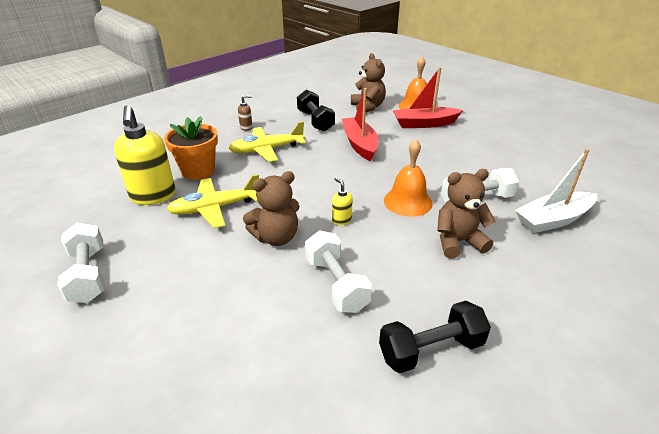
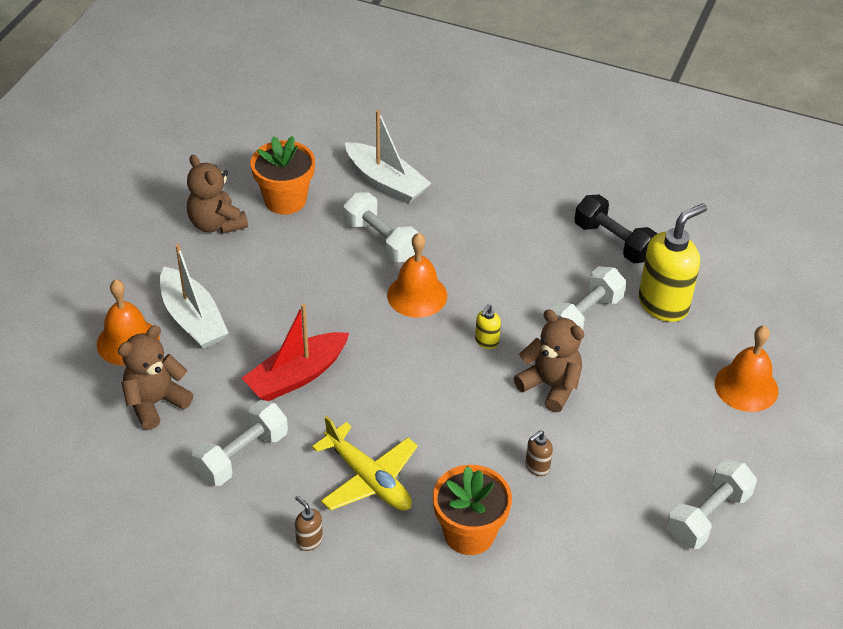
camera: 115 degrees left, 10 degrees up
yellow soap dispenser [114,105,176,205] -> yellow soap dispenser moved to [638,203,707,322]
yellow plane [166,174,259,228] -> brown soap dispenser [525,431,553,476]
black dumbbell [297,90,335,132] -> white dumbbell [192,400,288,486]
red boat [393,67,463,128] -> white boat [160,244,228,349]
brown teddy bear [437,169,496,259] -> brown teddy bear moved to [187,155,248,234]
none -> orange flower pot [251,136,315,215]
none -> orange bell [715,325,778,412]

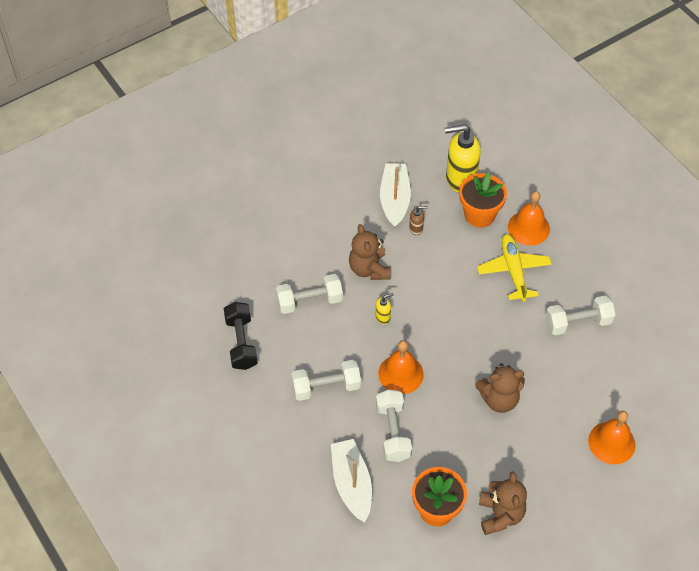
camera: 145 degrees left, 10 degrees up
brown teddy bear [118,325,193,430] -> brown teddy bear moved to [475,363,525,413]
white boat [160,244,228,349] -> white boat moved to [380,163,411,228]
red boat [242,303,349,401] -> none
brown soap dispenser [295,495,323,551] -> none
yellow soap dispenser [638,203,707,322] -> yellow soap dispenser moved to [445,124,481,193]
white dumbbell [667,459,757,549] -> white dumbbell moved to [291,360,361,401]
orange bell [715,325,778,412] -> orange bell moved to [508,191,550,246]

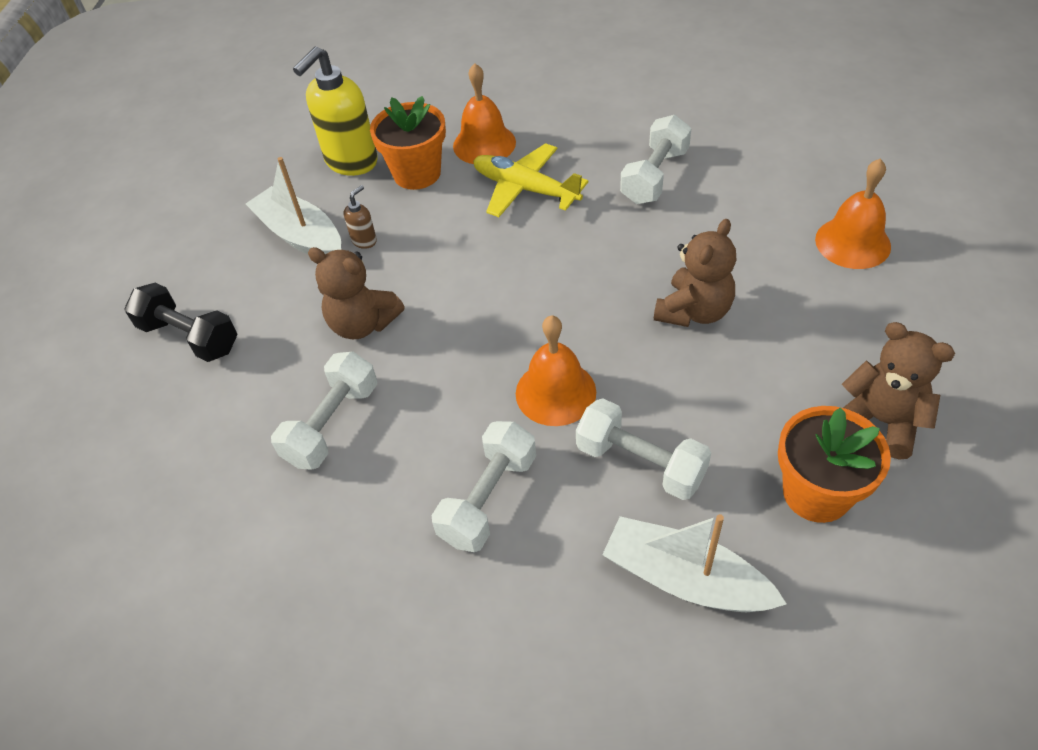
camera: 45 degrees left, 5 degrees down
black dumbbell [224,302,258,370] -> black dumbbell moved to [124,283,237,362]
yellow soap dispenser [375,293,394,324] -> none

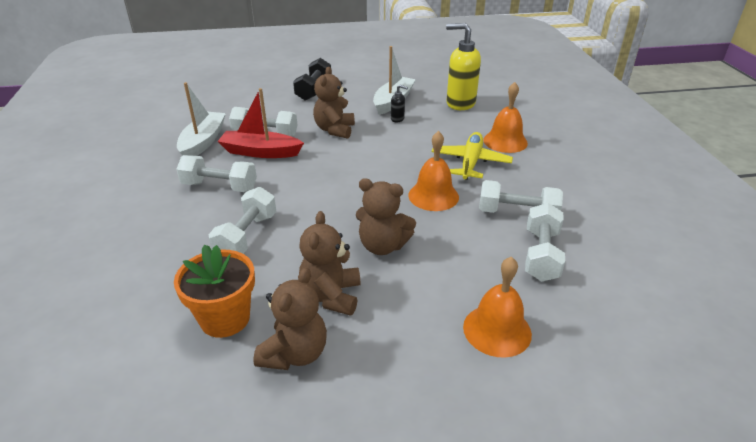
camera: 70 degrees right, 15 degrees down
brown soap dispenser [344,185,377,249] -> black soap dispenser [391,85,408,122]
orange flower pot [370,96,446,190] -> none
orange bell [516,315,596,426] -> orange bell moved to [408,131,459,211]
white boat [602,514,787,612] -> white boat moved to [177,82,226,156]
none -> red boat [218,88,304,158]
none -> brown teddy bear [299,211,361,316]
none -> white dumbbell [525,203,565,282]

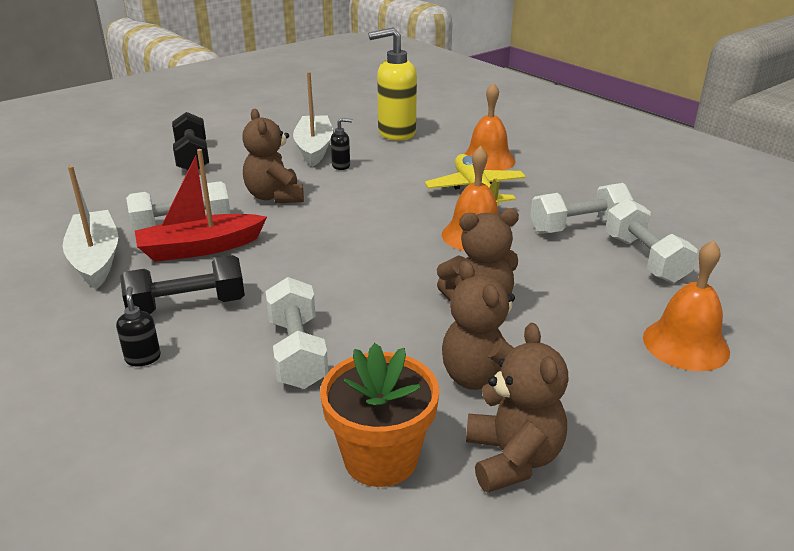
camera: 30 degrees left, 5 degrees down
white dumbbell [176,155,257,192] -> black dumbbell [120,255,245,314]
none -> black soap dispenser [116,286,161,366]

